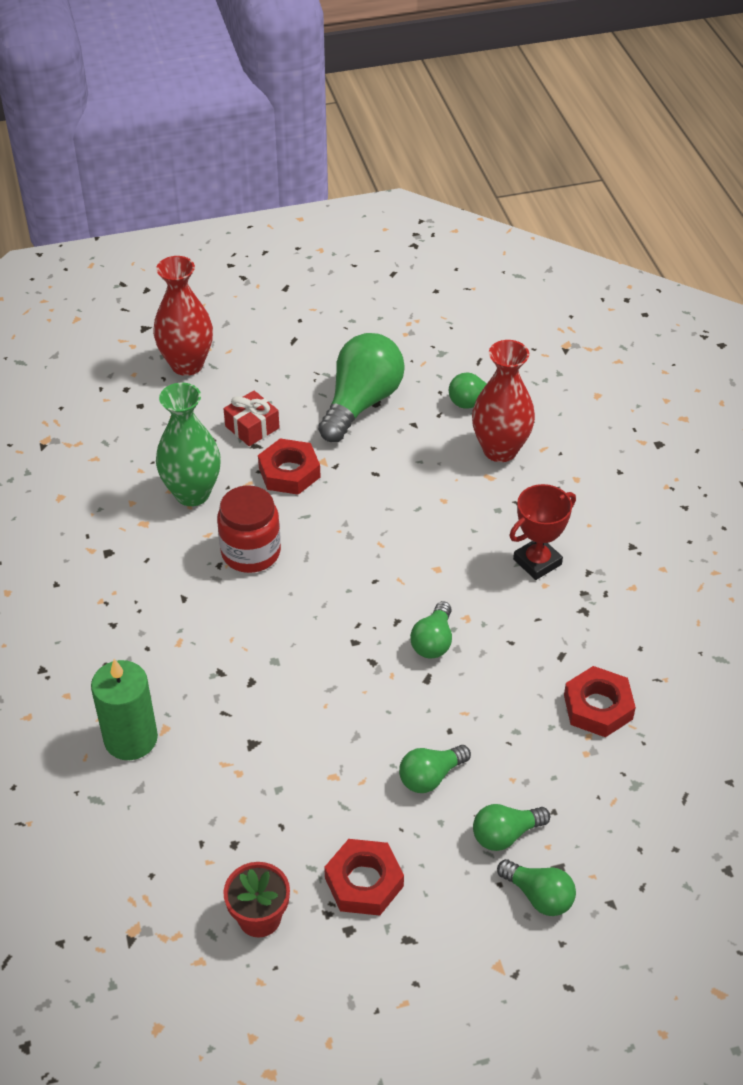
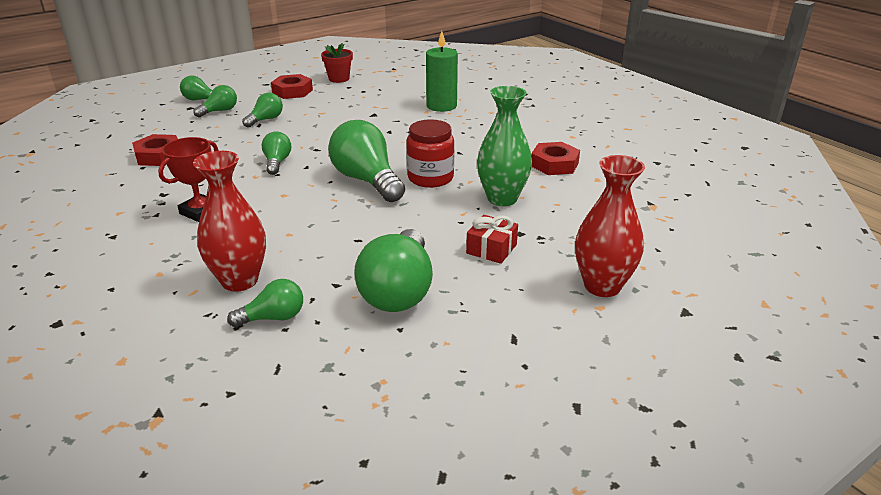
camera: 160 degrees right, 15 degrees down
red nut [258,438,321,495] -> red nut moved to [531,142,580,175]
none -> green light bulb [328,120,405,202]

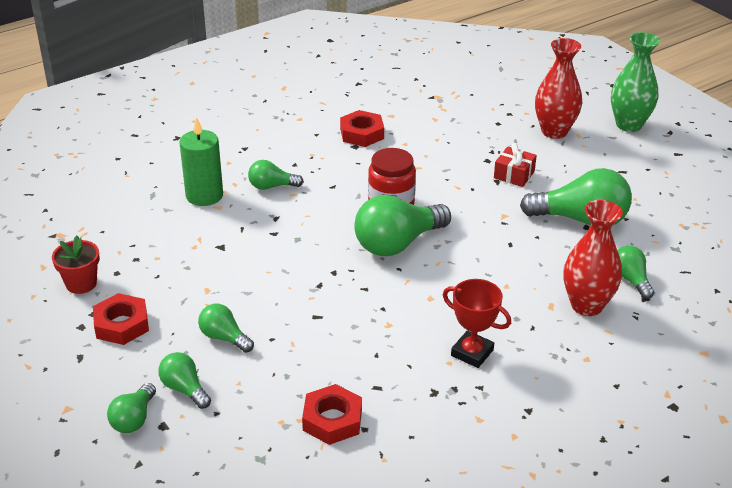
camera: 90 degrees left, 5 degrees up
green light bulb [262,131,291,175] -> green light bulb moved to [248,160,304,190]
green vase [477,86,532,206] -> green vase moved to [611,32,660,132]

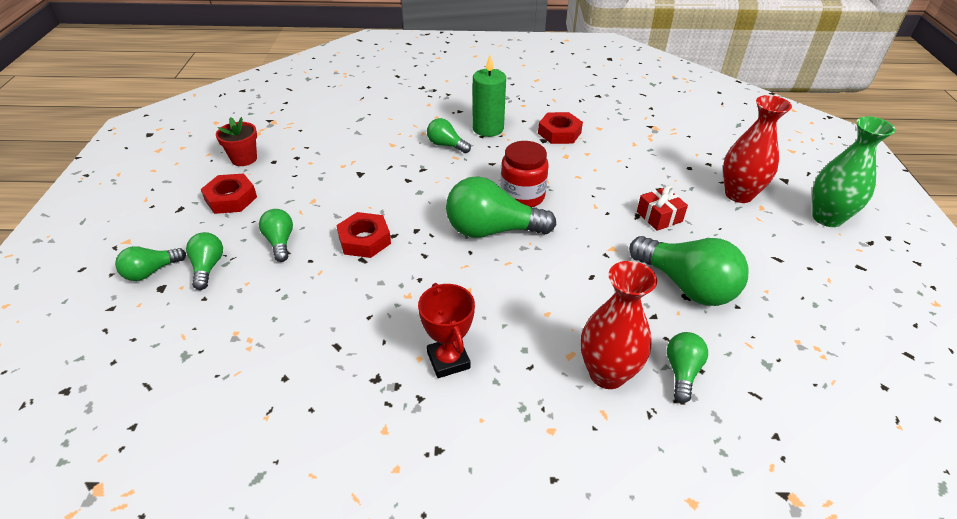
camera: 35 degrees right, 5 degrees up
green candle [179,117,223,206] -> green candle moved to [472,55,506,137]
red nut [302,384,362,445] -> red nut moved to [336,212,391,258]

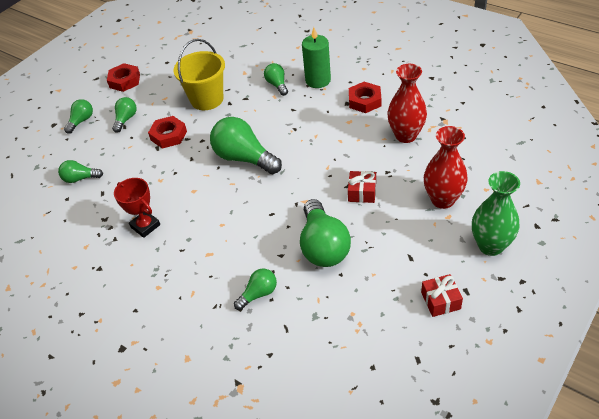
camera: 40 degrees right, 5 degrees up
green light bulb [115,246,186,281] -> green light bulb moved to [58,160,103,183]
red flower pot [216,117,257,166] -> none
red trophy [418,283,475,378] -> red trophy turned 60 degrees counterclockwise [114,178,160,238]
red jar [500,141,549,207] -> none
red vase [581,261,657,389] -> red vase moved to [387,64,427,143]
none -> yellow bucket [174,39,225,110]
none -> red gift [421,274,463,317]

